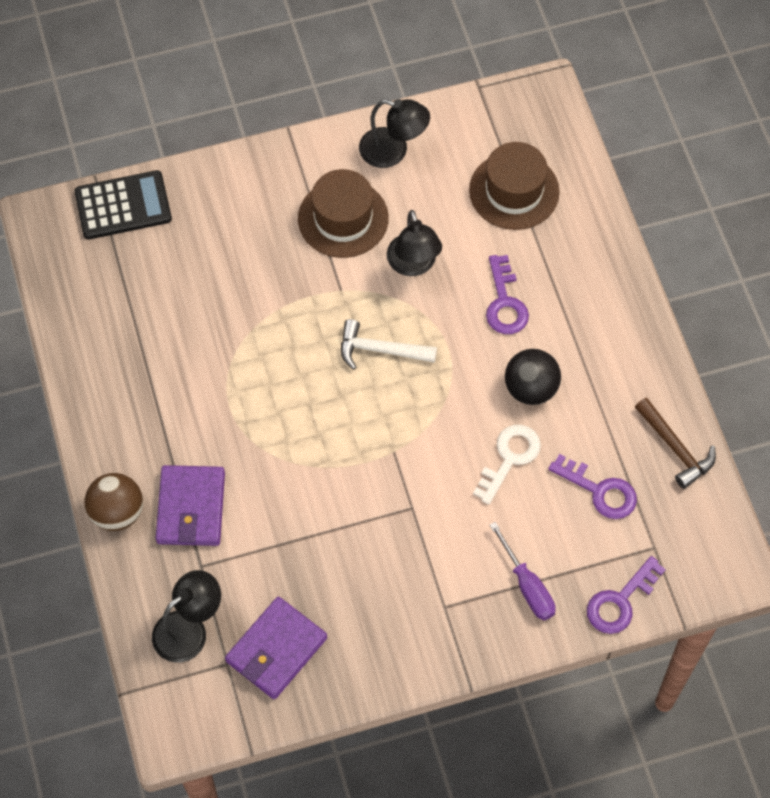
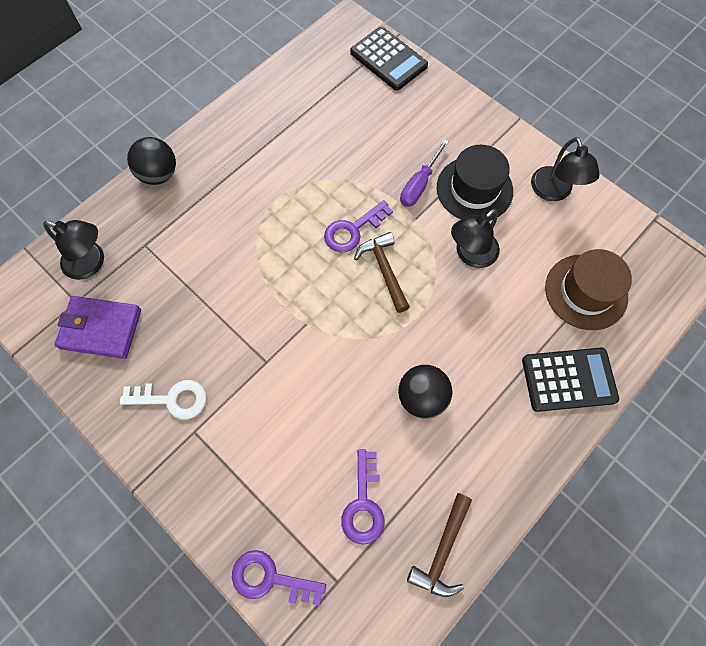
camera: 60 degrees right, 5 degrees up
brown ball [85,473,143,531] -> black ball [127,137,176,185]
purple wallet [156,465,225,546] -> none
brown hat [298,169,389,258] -> black hat [437,145,513,220]
white hammer [341,319,437,370] -> brown hammer [354,232,410,313]
white key [473,425,541,505] -> white key moved to [120,380,207,419]
purple key [486,255,529,334] -> purple key moved to [324,200,393,252]
purple screwdriver [490,522,556,620] -> purple screwdriver moved to [400,139,449,207]
none -> black calculator [522,348,619,412]

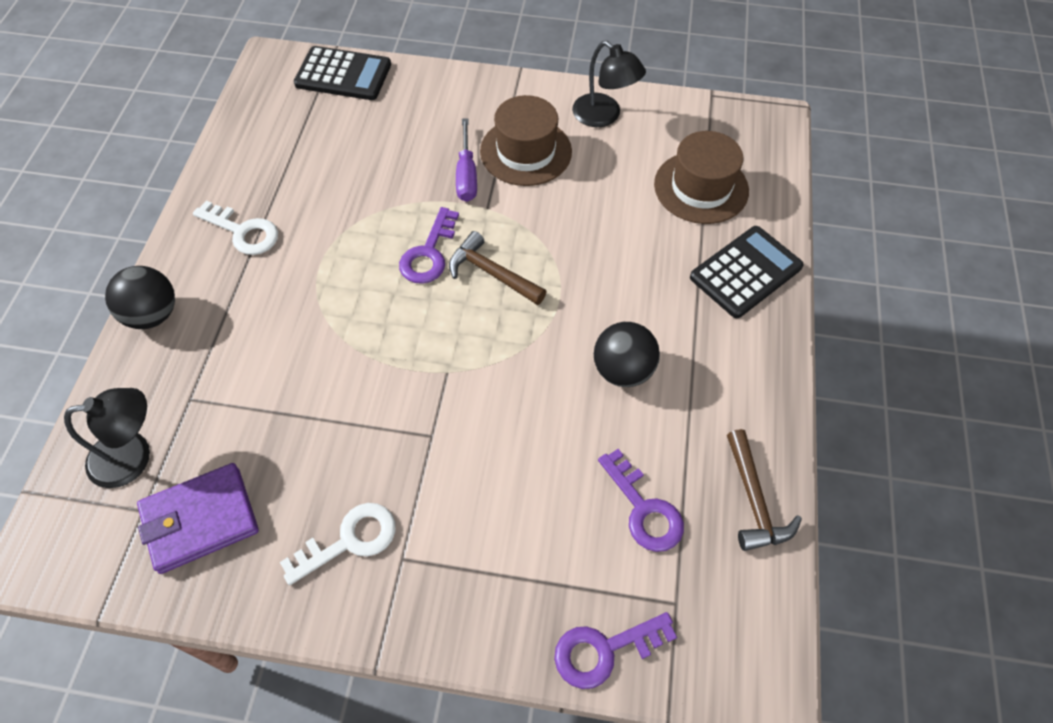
camera: 35 degrees left, 10 degrees down
black hat [437,145,513,220] -> brown hat [480,95,572,186]
black lamp [451,209,500,268] -> none
none -> white key [193,201,278,255]

